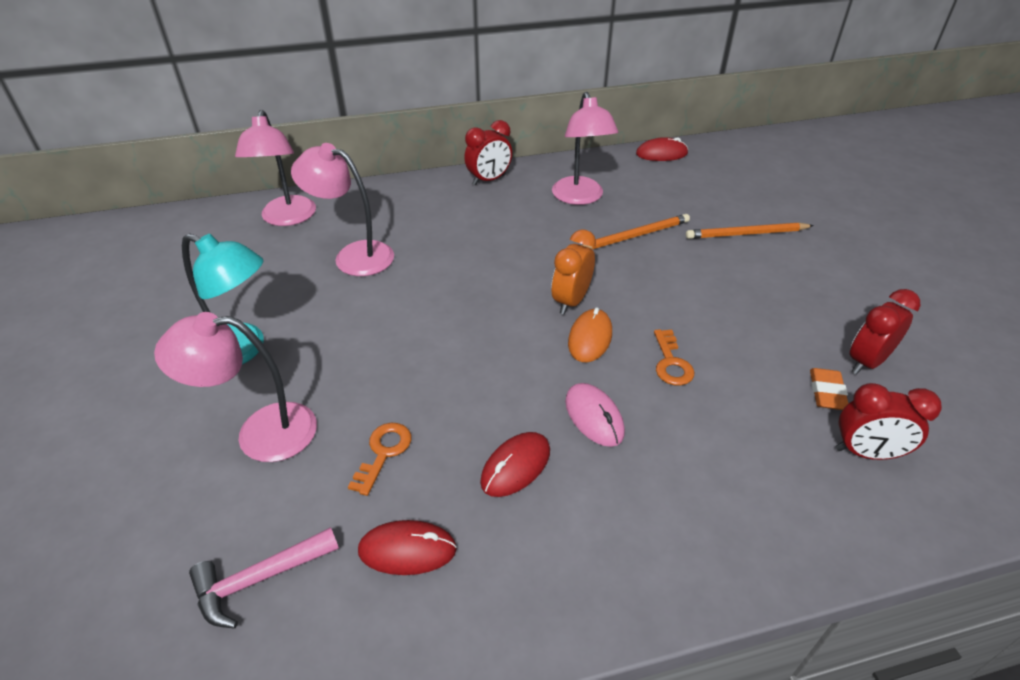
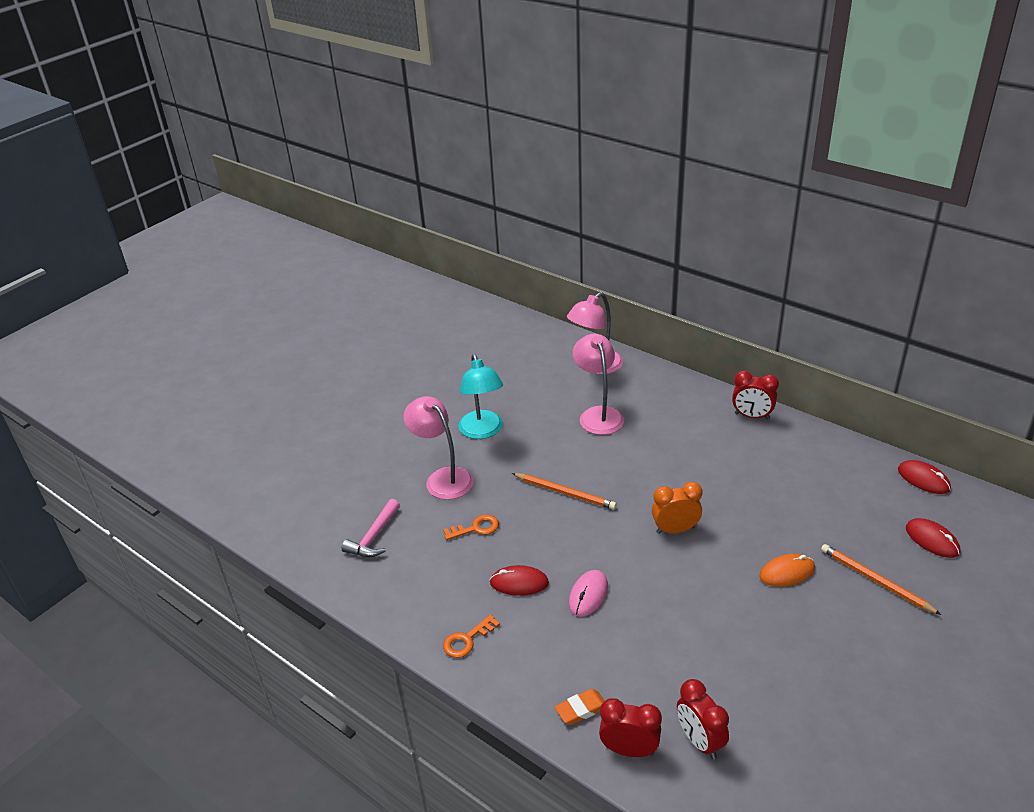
camera: 55 degrees right, 5 degrees down
pink hammer [189,527,339,628] -> pink hammer turned 90 degrees counterclockwise [341,499,400,557]
red mouse [358,520,457,575] -> red mouse moved to [906,518,960,558]
pink lamp [552,92,618,205] -> none
orange mouse [568,307,612,362] -> orange mouse moved to [759,554,815,587]
orange pencil [582,214,690,249] -> orange pencil moved to [512,473,617,510]
orange key [654,329,694,386] -> orange key moved to [443,614,500,658]
orange eraser [810,368,848,410] -> orange eraser moved to [555,689,604,725]
red clock [850,289,920,374] -> red clock moved to [599,698,662,757]

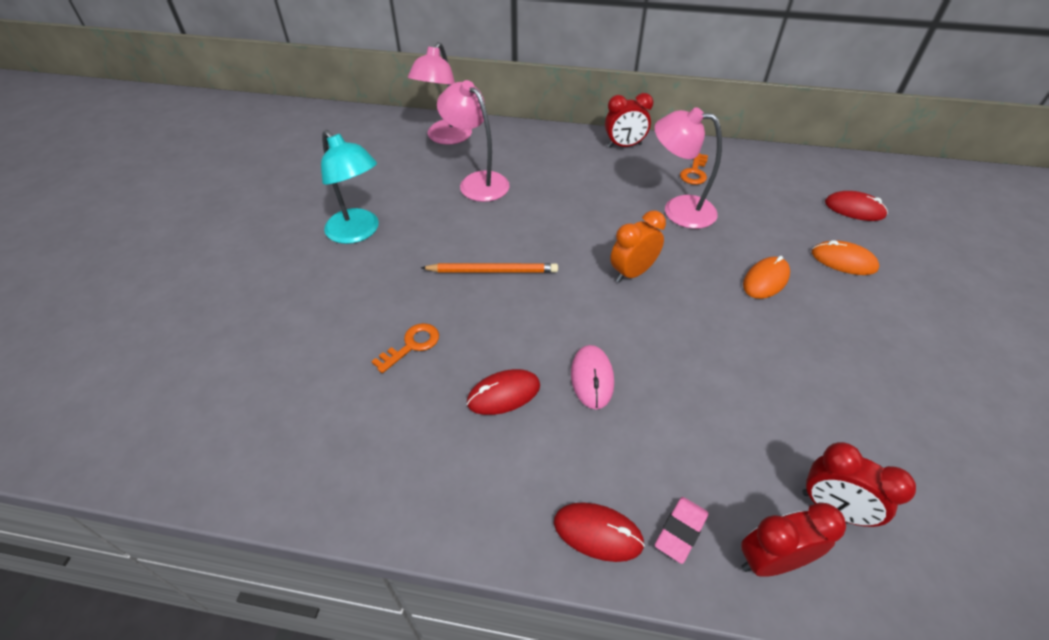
camera: 30 degrees left, 10 degrees up
pink hammer [341,499,400,557] -> none
pink lamp [403,396,473,500] -> pink lamp moved to [654,107,722,229]
orange key [443,614,500,658] -> orange key moved to [680,153,708,185]
orange eraser [555,689,604,725] -> pink eraser [655,497,709,564]
orange pencil [821,544,941,615] -> orange mouse [811,240,879,275]
red mouse [898,460,951,494] -> red mouse moved to [554,502,645,562]

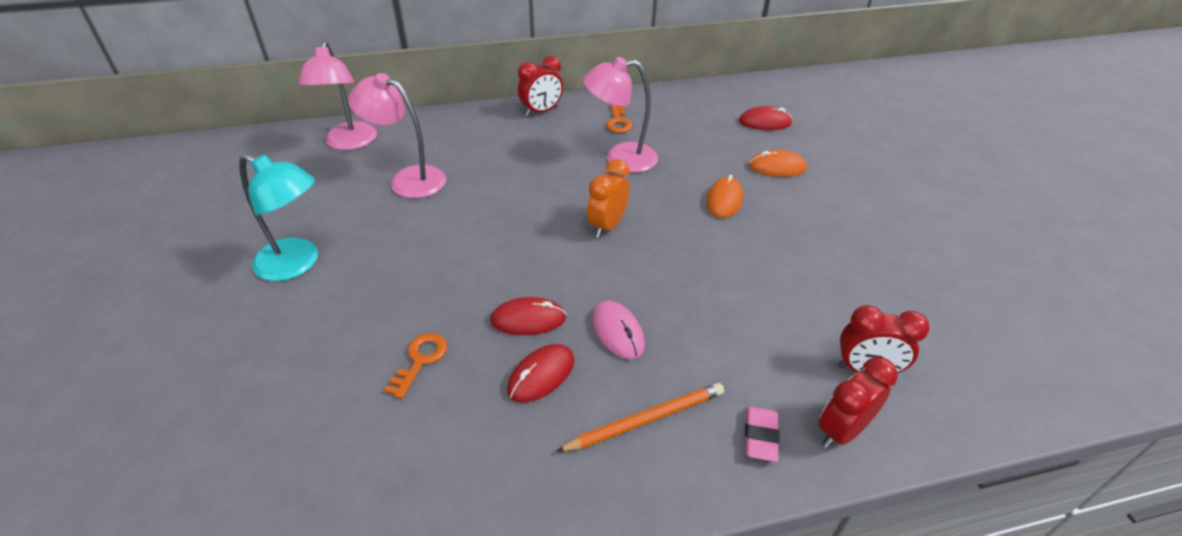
camera: 25 degrees left, 5 degrees down
orange pencil [421,263,558,273] -> orange pencil moved to [556,383,724,452]
red mouse [554,502,645,562] -> red mouse moved to [490,297,566,335]

